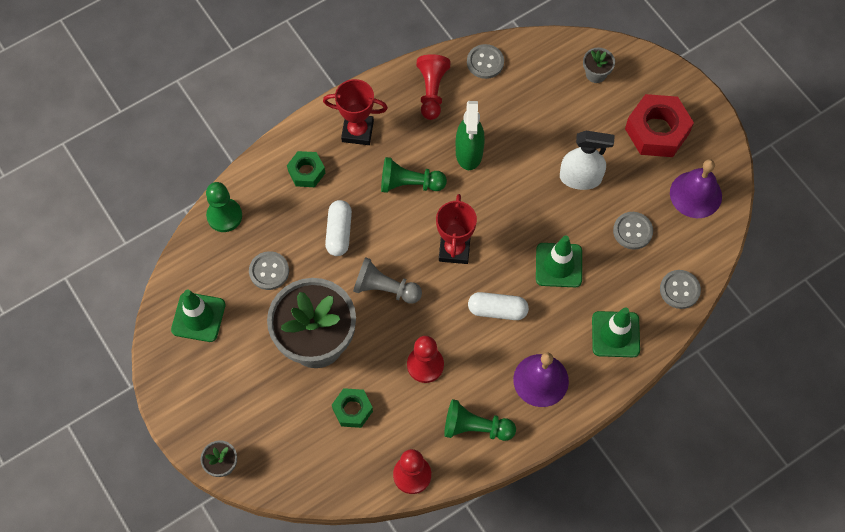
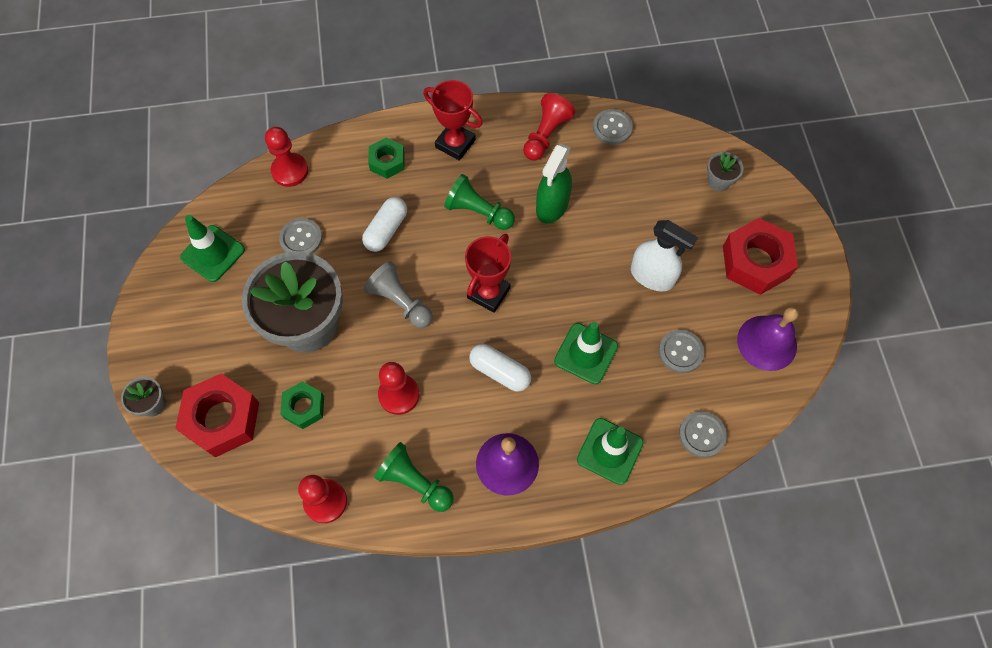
camera: 25 degrees right, 0 degrees up
green pawn [206,182,242,232] -> red pawn [265,127,308,187]
none -> red nut [175,373,259,457]

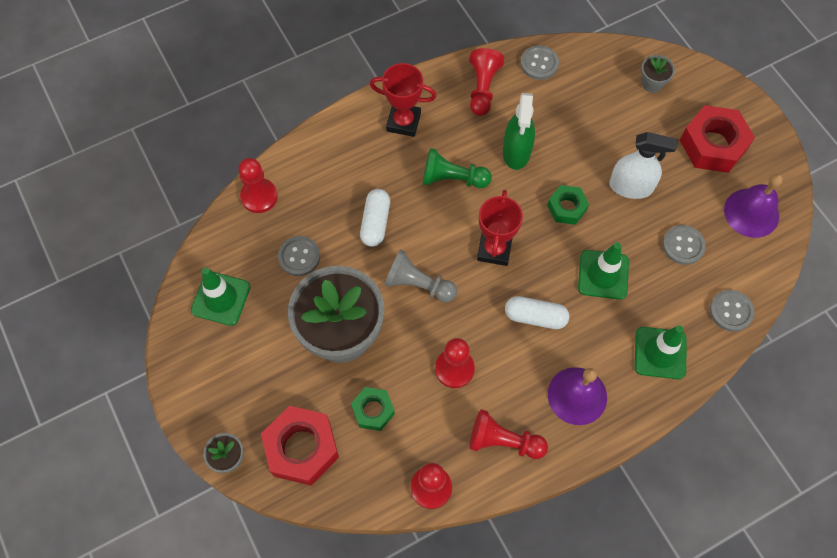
camera: 20 degrees left, 0 degrees up
green nut [368,137,405,179] -> green nut moved to [547,185,589,225]
green pawn [374,442,454,512] -> red pawn [470,409,548,459]

